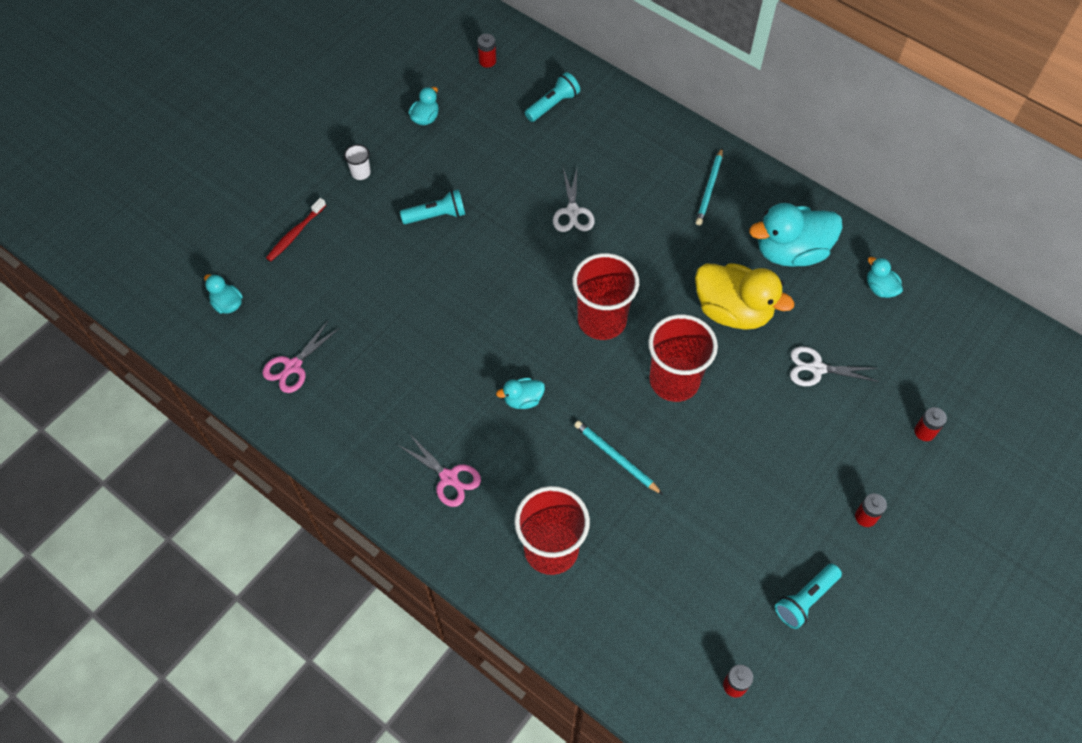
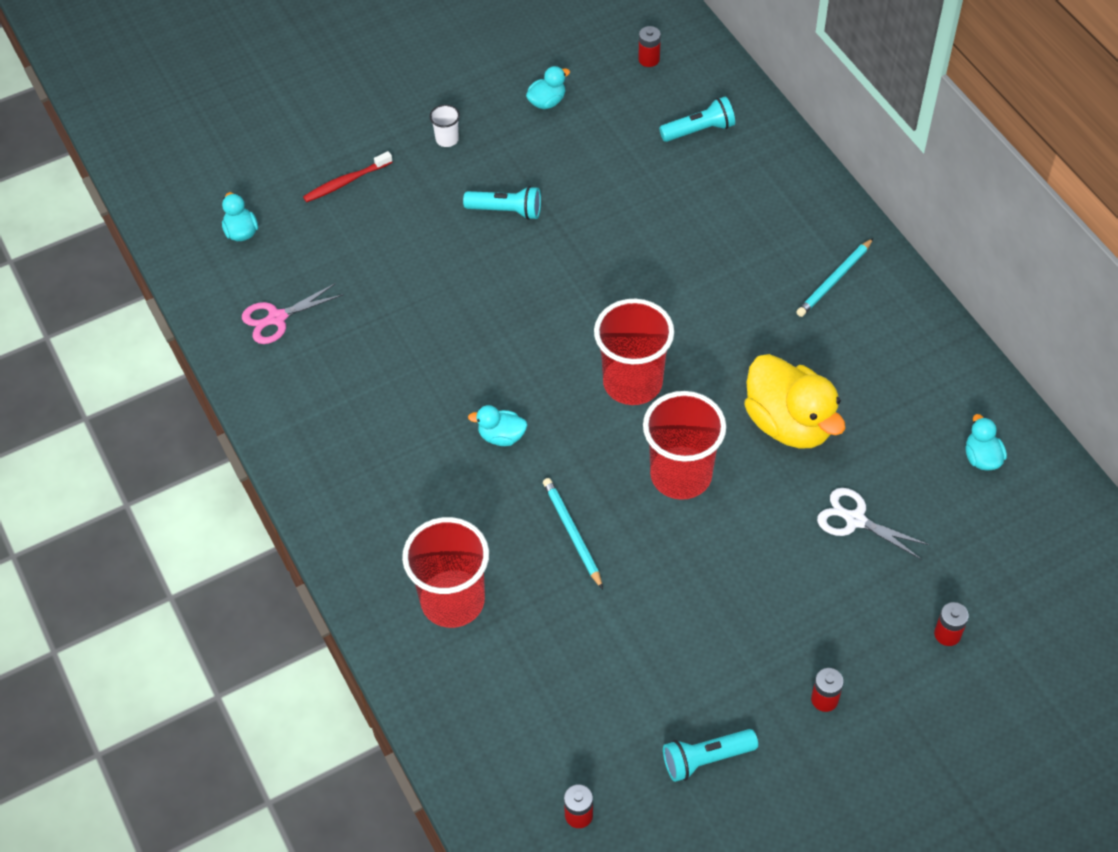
camera: 25 degrees right, 5 degrees down
pink scissors [398,433,481,507] -> none
white scissors [553,168,594,232] -> none
turquoise duck [749,203,843,267] -> none

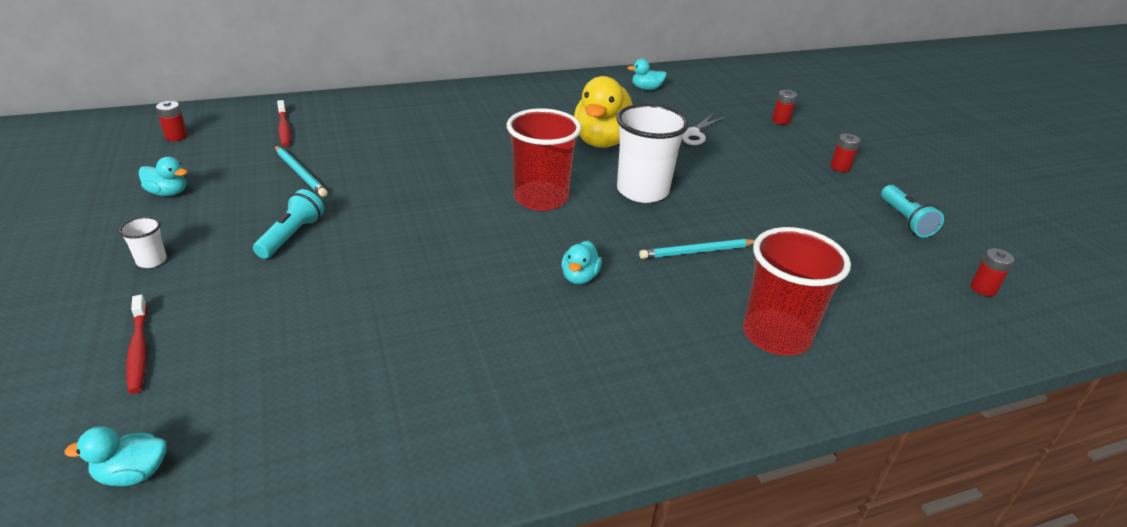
camera: 85 degrees left, 20 degrees down
pink scissors [242,283,344,344] -> none
turquoise duck [526,66,570,109] -> turquoise duck turned 135 degrees clockwise [139,157,187,196]
red cup [643,391,726,500] -> white cup [617,104,689,203]
turquoise flashlight [659,96,735,142] -> red toothbrush [277,100,291,147]
yellow duck [744,354,846,449] -> yellow duck turned 135 degrees clockwise [574,76,633,148]
turquoise pencil [796,238,873,317] -> turquoise pencil moved to [275,146,328,197]

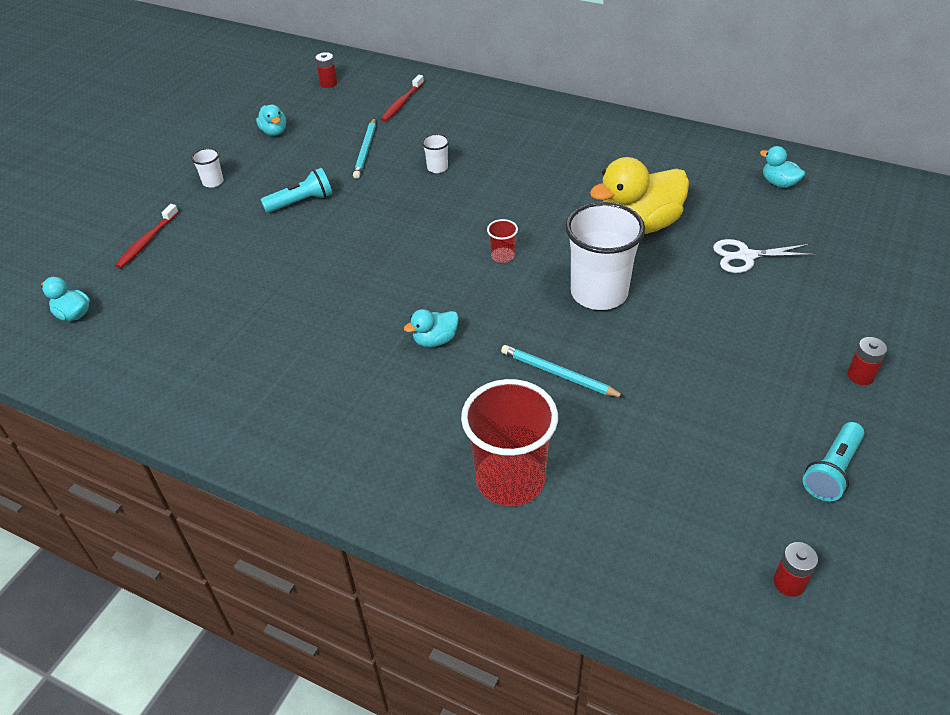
camera: 50 degrees right, 10 degrees up
red cup [507,108,581,211] -> red cup [487,219,518,263], size x0.43
red battery [772,90,797,125] -> none
none -> white cup [422,134,449,173]

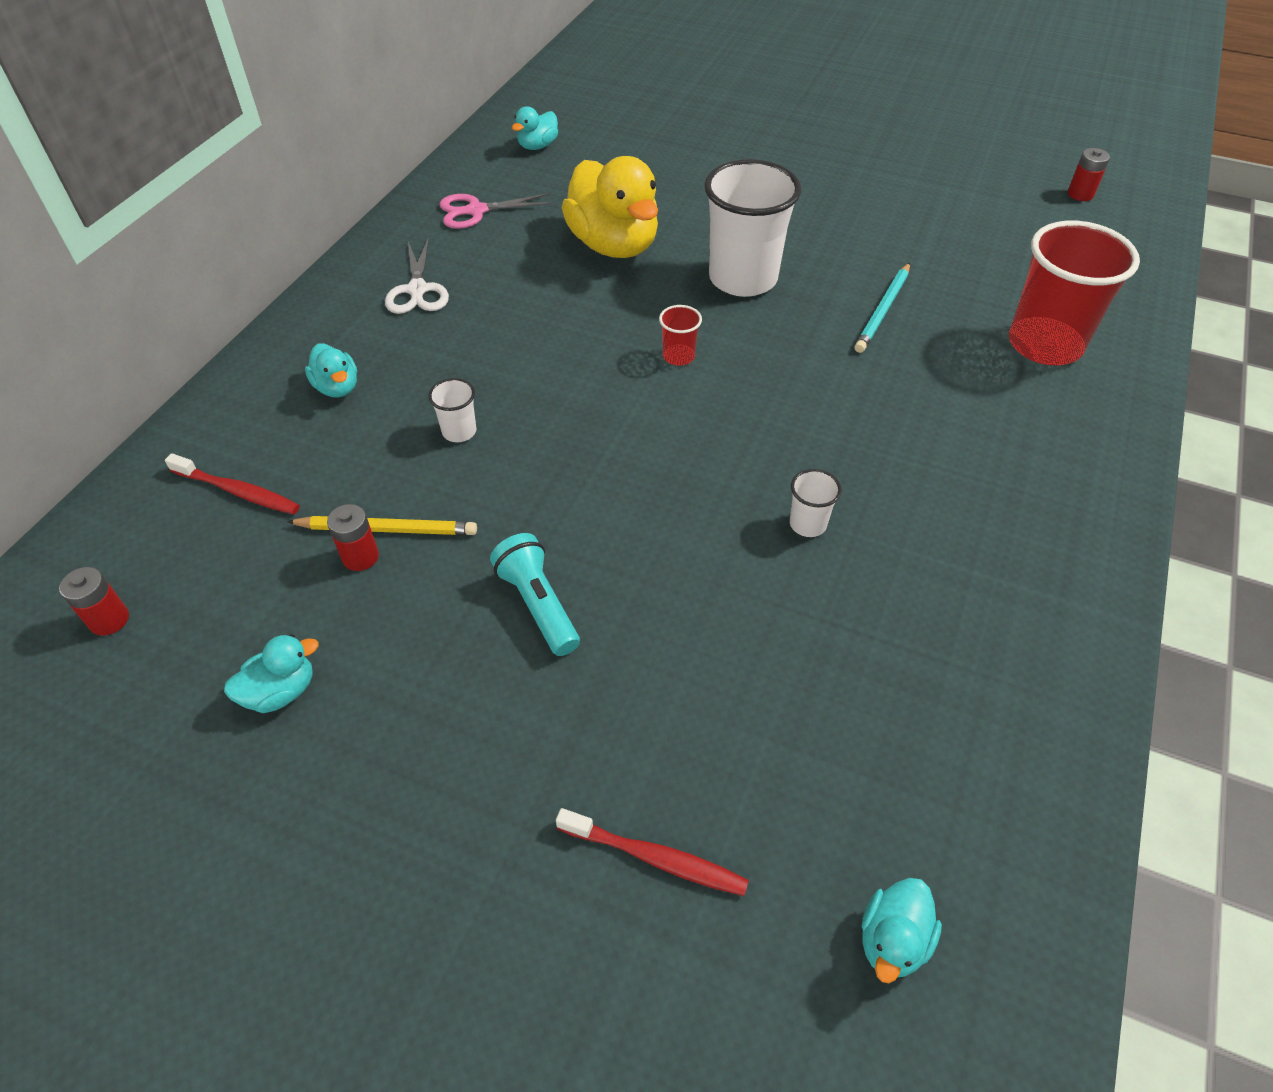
camera: 95 degrees left, 5 degrees up
white cup [191,148,223,188] -> white cup moved to [790,469,842,537]
turquoise pencil [353,118,376,179] -> yellow pencil [287,516,477,535]
turquoise duck [404,309,459,347] -> turquoise duck moved to [305,343,357,398]
white scissors [713,239,816,273] -> white scissors moved to [385,237,449,314]
turquoise flashlight [803,422,865,501] -> none
red battery [847,337,887,385] -> red battery moved to [327,504,379,571]
none -> pink scissors [439,193,554,229]

